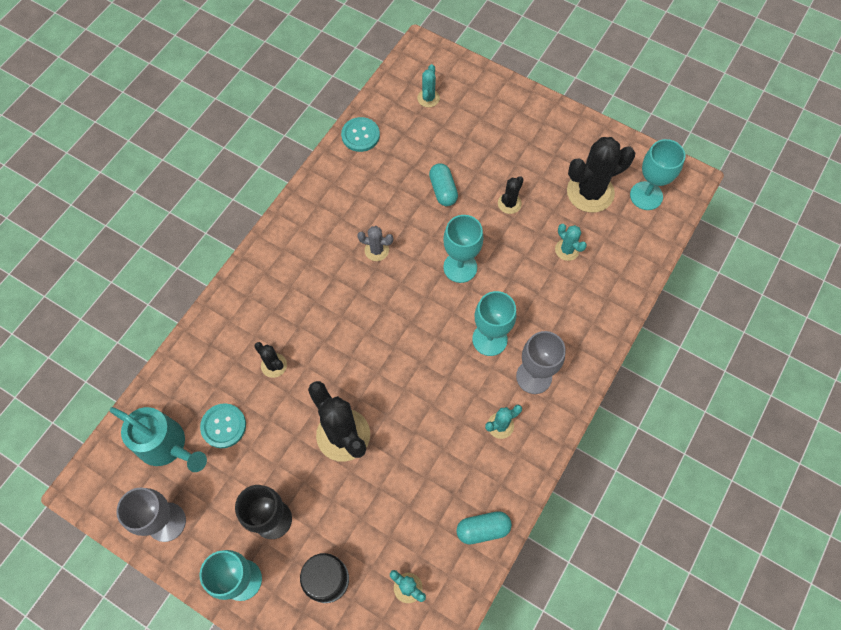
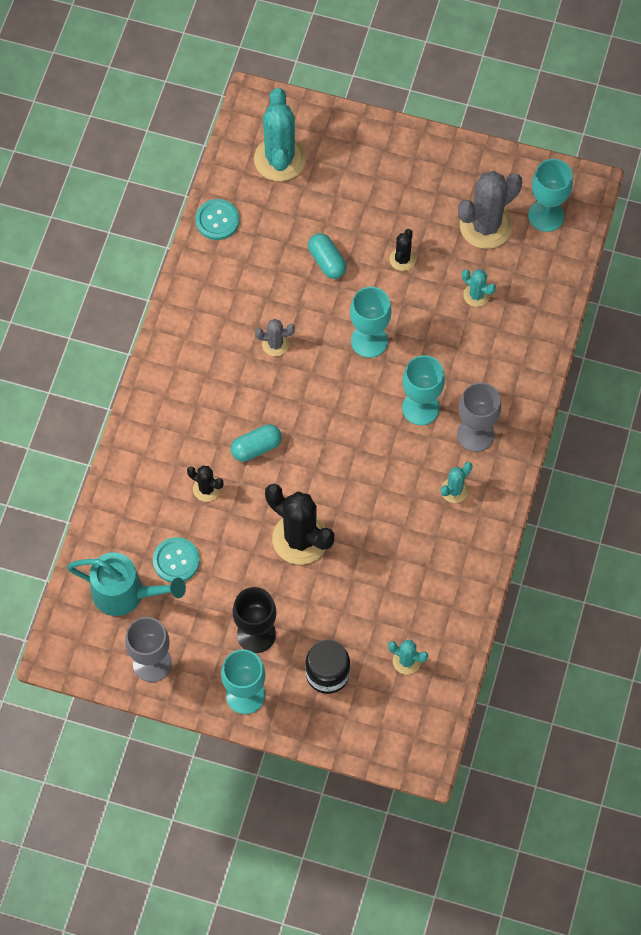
camera: 15 degrees left, 0 degrees up
turquoise cactus [417,64,440,107] -> turquoise cactus [254,88,306,181], size x2.00
turquoise capsule [456,511,512,545] -> turquoise capsule moved to [231,424,282,462]
black cactus [567,137,635,213] -> grey cactus [458,171,522,249]

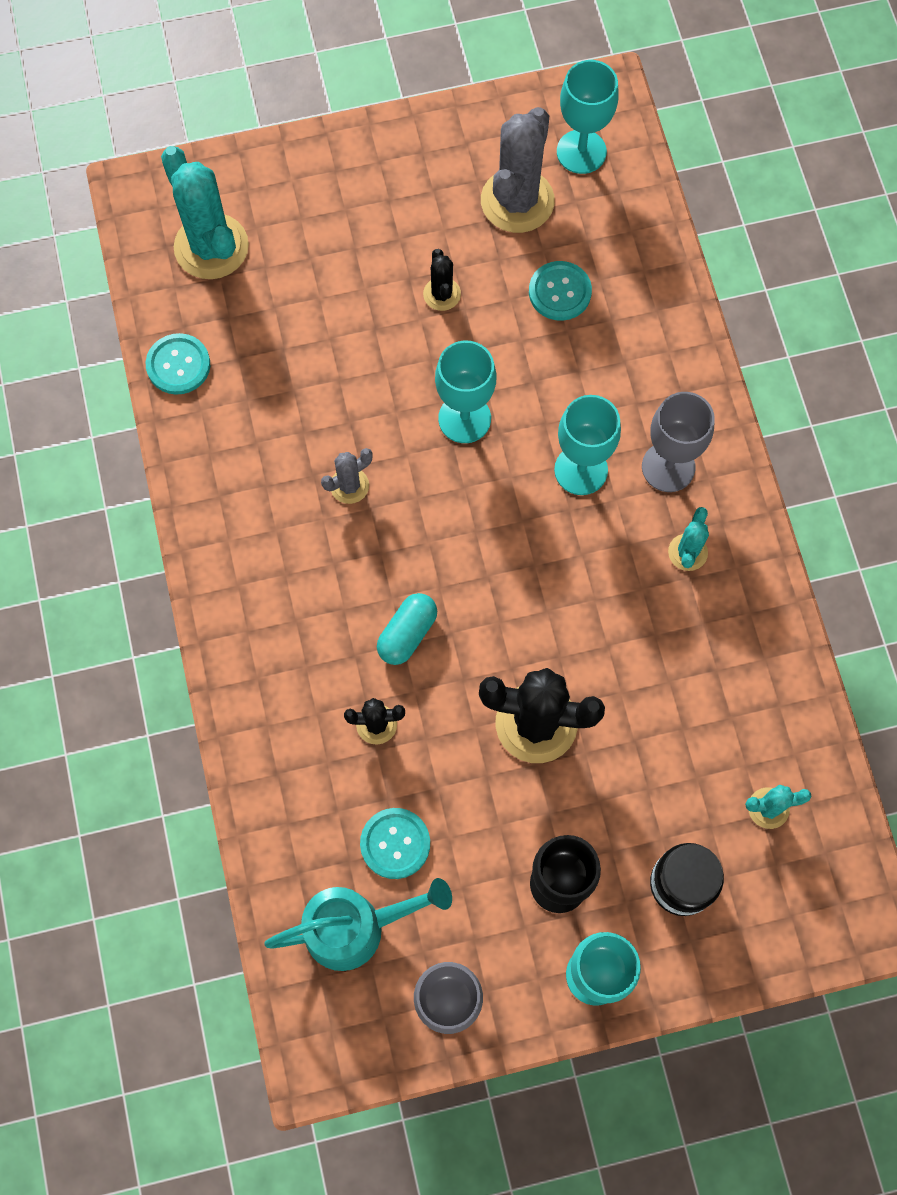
camera: 30 degrees left, 5 degrees up
turquoise capsule [308,233,347,279] -> none
turquoise cactus [462,269,496,307] -> turquoise button [529,261,592,321]

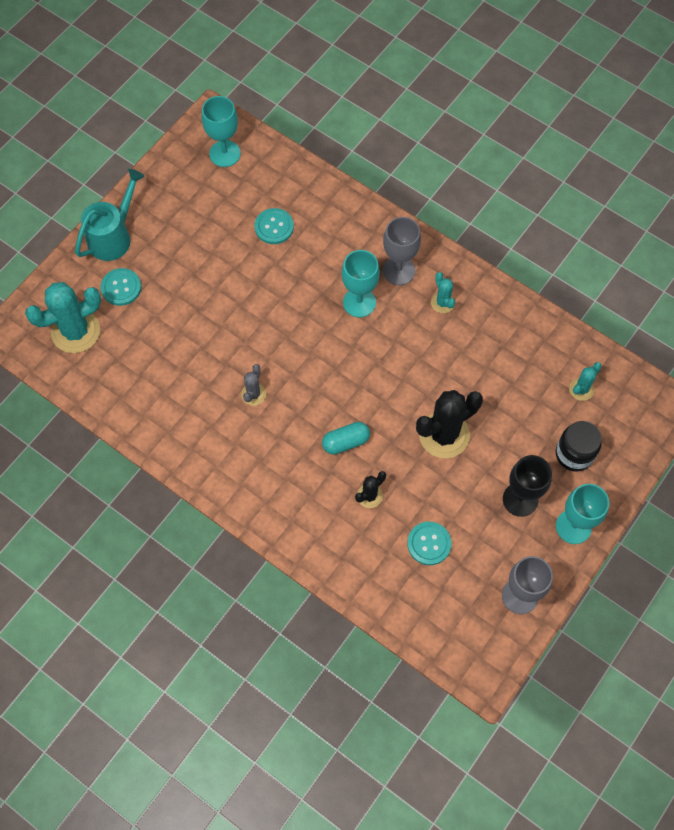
camera: 40 degrees left, 5 degrees down
turquoise button [146,333,210,395] -> turquoise button moved to [101,268,141,306]
turquoise cactus [161,146,249,279] -> turquoise cactus turned 45 degrees counterclockwise [25,282,101,353]
turquoise watering can [264,878,452,971] -> turquoise watering can moved to [75,169,145,261]
turquoise capsule [377,593,437,665] -> turquoise capsule turned 75 degrees clockwise [322,422,370,455]
black cactus [423,249,461,311] -> none
turquoise goblet [435,341,496,443] -> none
grey cactus [481,107,555,233] -> none

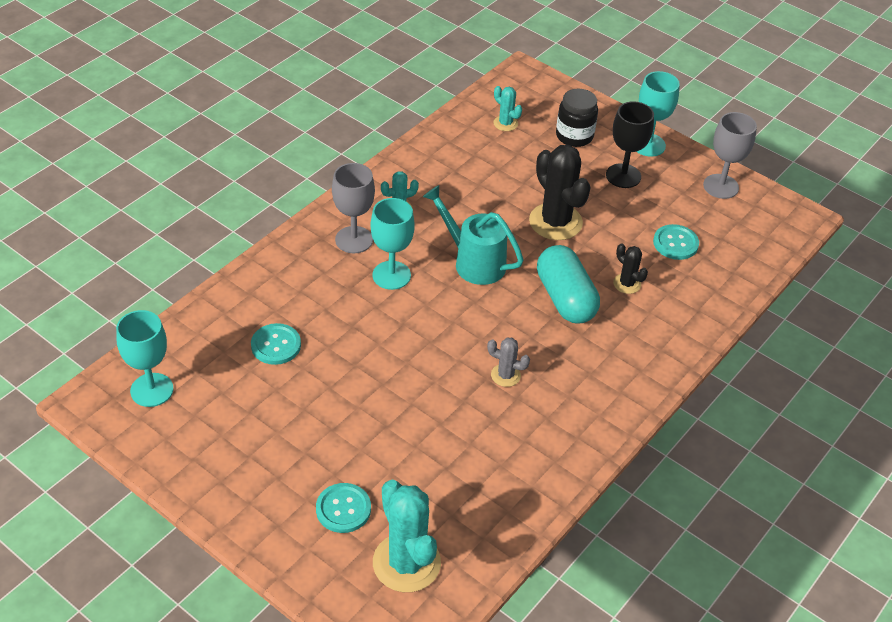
camera: 90 degrees left, 20 degrees down
turquoise watering can [75,169,145,261] -> turquoise watering can moved to [423,185,524,285]
turquoise capsule [322,422,370,455] -> turquoise capsule [537,245,600,323], size x1.67

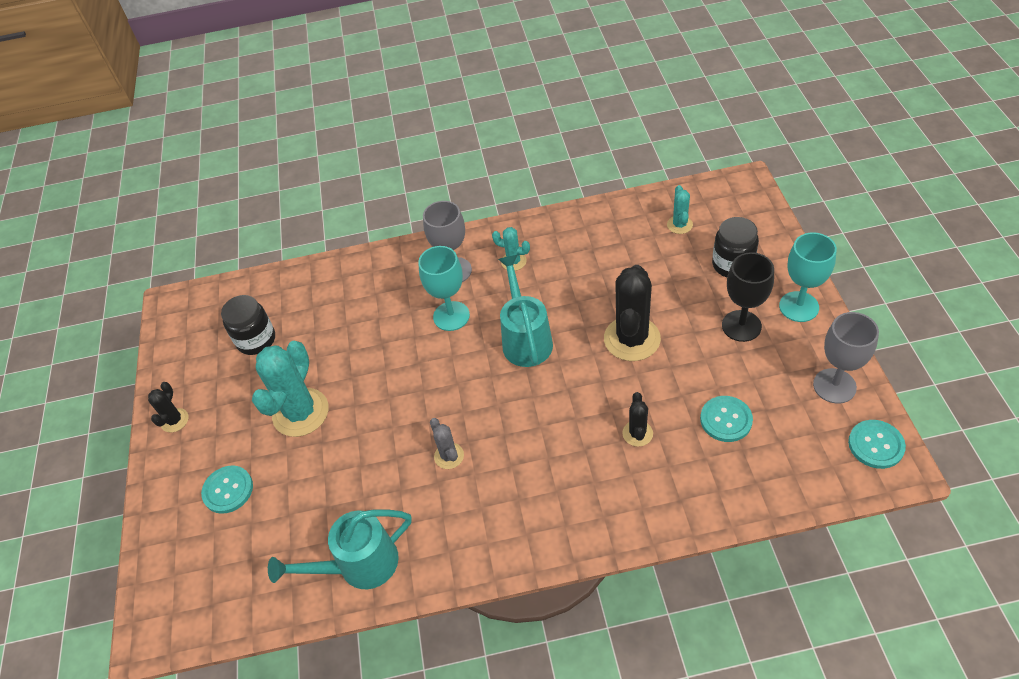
camera: 50 degrees right, 5 degrees up
turquoise goblet [116,310,173,407] -> none
turquoise button [251,323,301,365] -> turquoise button moved to [848,420,906,469]
turquoise cactus [373,480,441,592] -> turquoise cactus moved to [252,341,328,437]
turquoise capsule [537,245,600,323] -> none
none -> black cactus [148,382,189,432]
none -> black jar [221,295,275,355]
none -> turquoise watering can [268,509,412,589]

